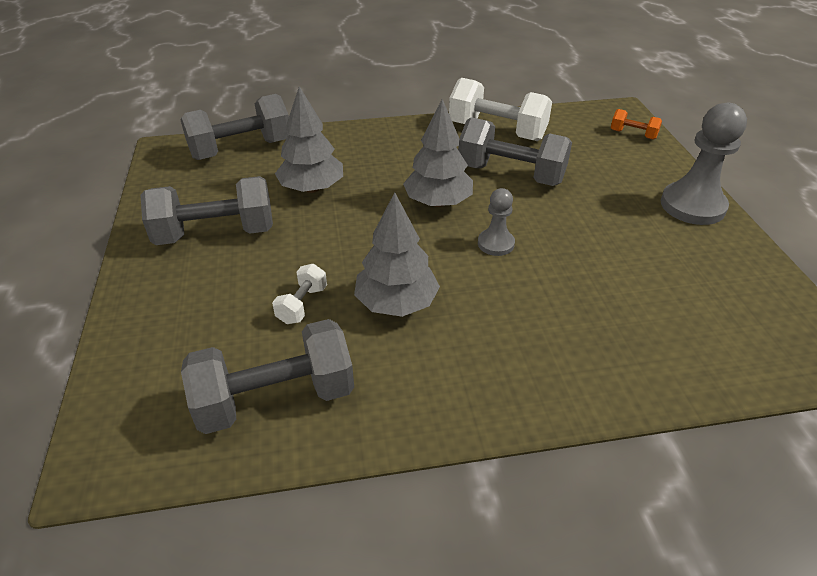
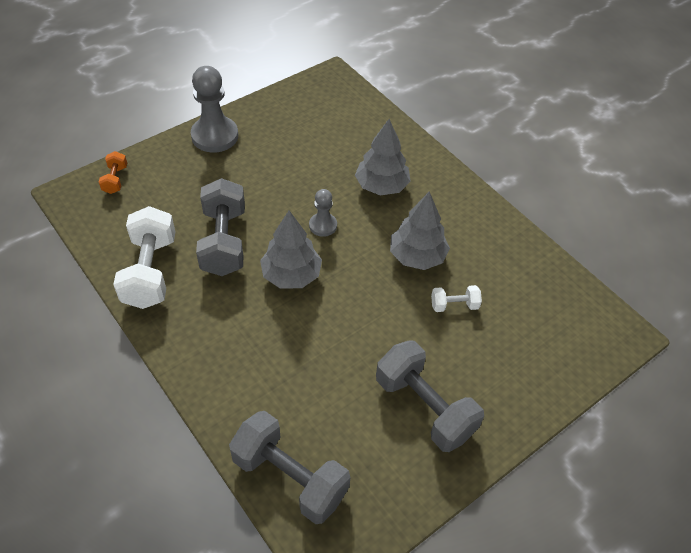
camera: 120 degrees left, 10 degrees up
grey dumbbell [181,319,354,434] -> none
grey tree [275,86,343,193] -> grey tree moved to [355,119,411,196]

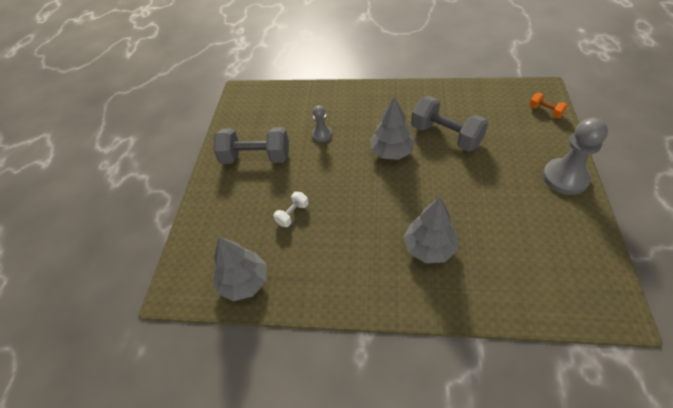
camera: 140 degrees right, 0 degrees up
white dumbbell [113,206,176,309] -> none
grey dumbbell [229,411,351,524] -> none
grey pawn [309,189,337,237] -> grey pawn moved to [312,105,332,142]
grey tree [390,191,450,270] -> grey tree moved to [213,237,267,301]

